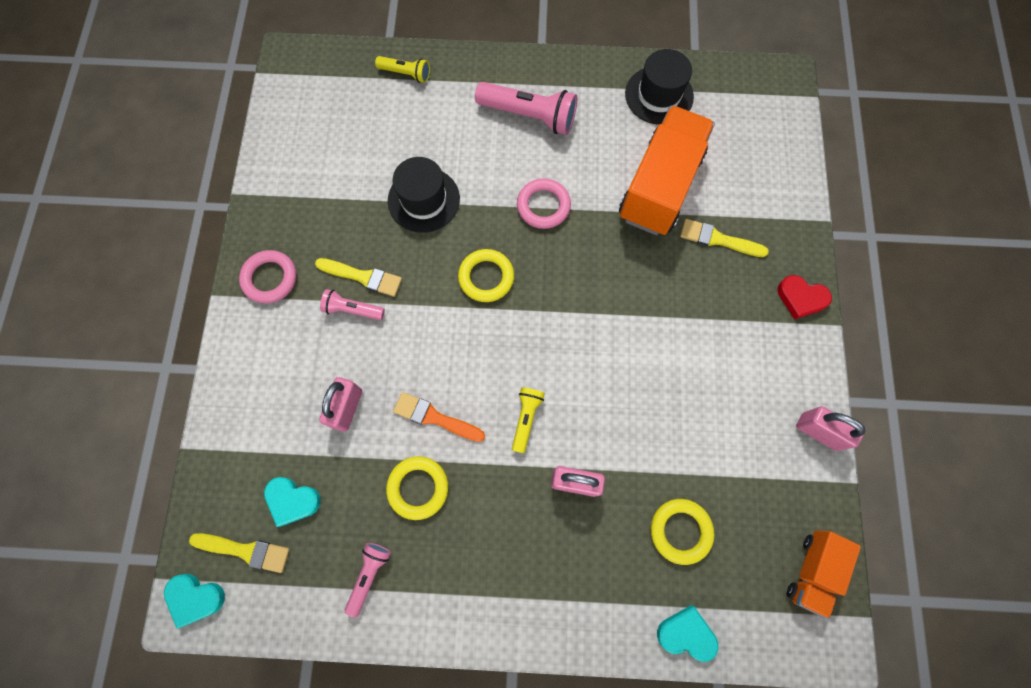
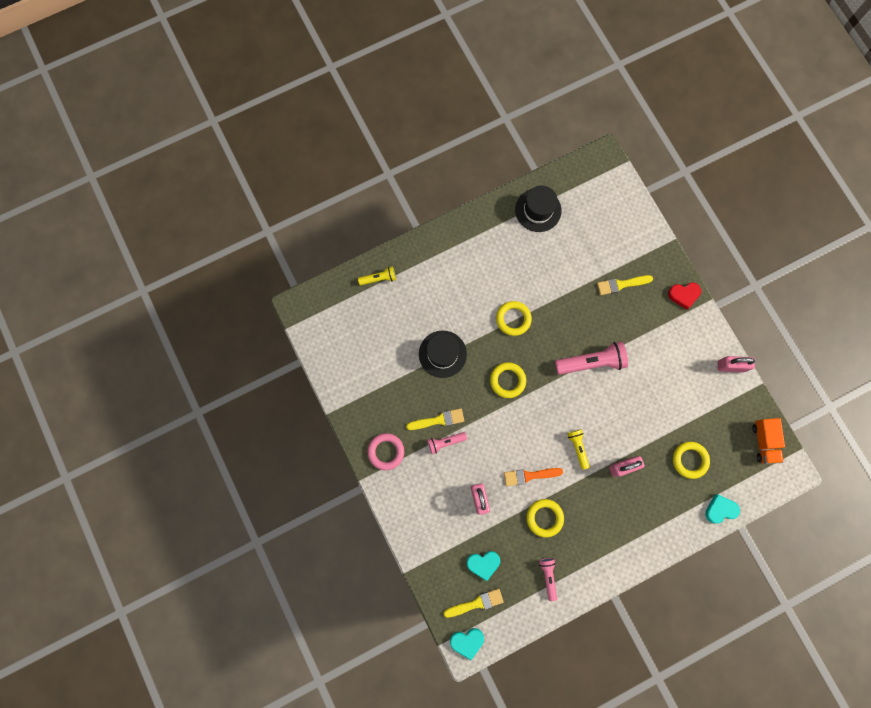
camera: 30 degrees left, 5 degrees up
pink flashlight [475,82,577,135] -> pink flashlight moved to [555,342,628,375]
pink ring [517,178,571,229] -> yellow ring [496,301,532,336]
orange truck [619,106,715,235] -> none

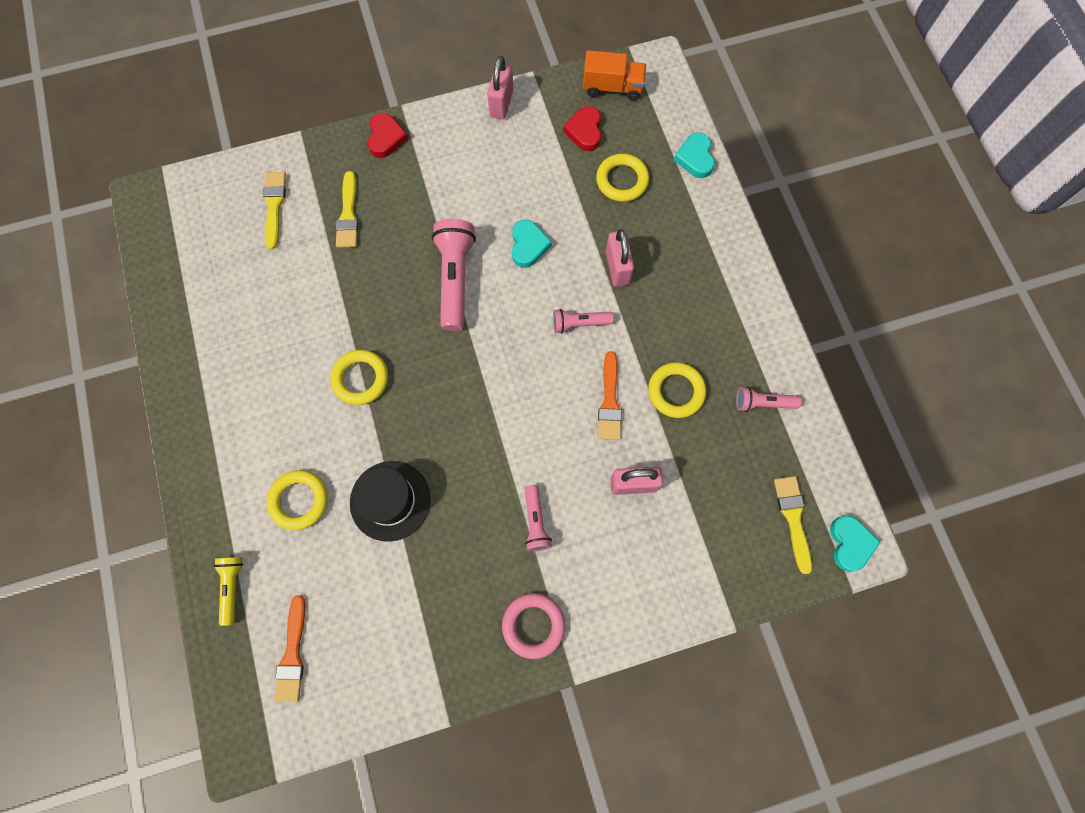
camera: 80 degrees left, 5 degrees down
yellow brush [406,408,464,430] -> yellow brush moved to [263,172,286,250]
turquoise heart [467,551,500,581] -> turquoise heart moved to [512,220,552,268]
yellow ring [490,362,526,398] -> yellow ring moved to [267,470,328,530]
black hat [515,186,562,232] -> none
yellow flashlight [567,429,590,470] -> pink flashlight [553,309,614,333]
none -> orange brush [274,595,305,702]
none -> red heart [563,106,601,151]

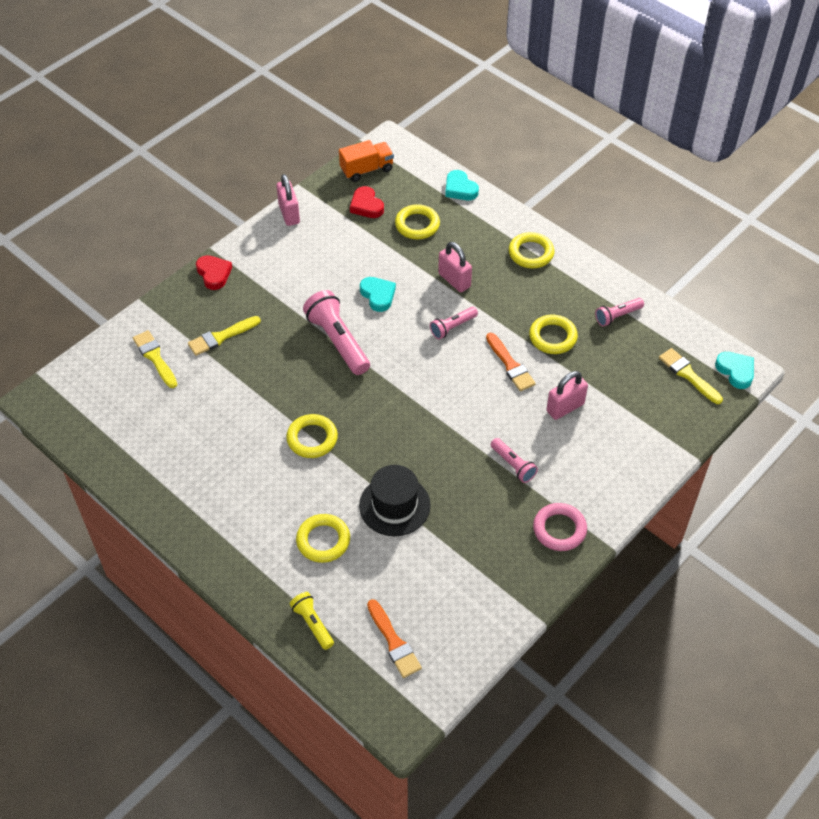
camera: 30 degrees left, 20 degrees down
yellow brush [336,171,358,248] -> yellow brush turned 90 degrees clockwise [188,316,261,356]
none -> yellow ring [509,232,554,268]

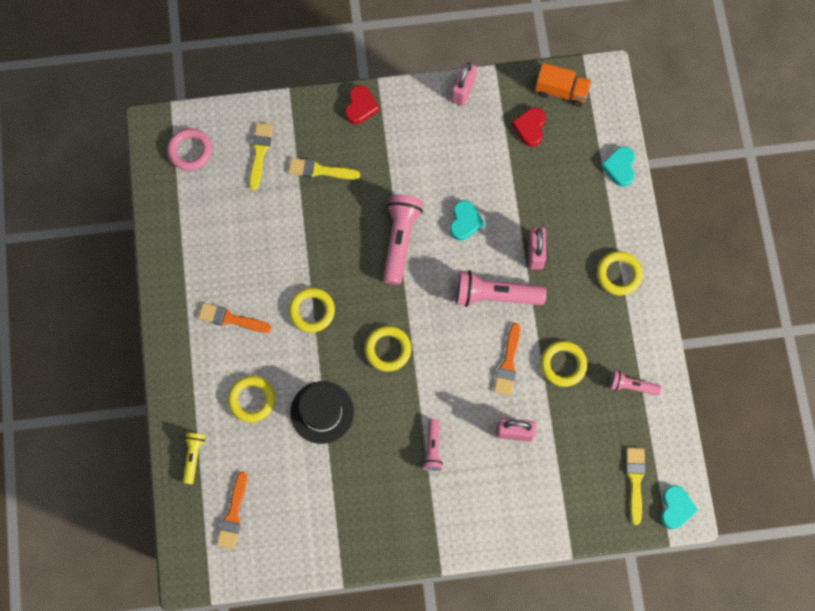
camera: 40 degrees right, 20 degrees up
yellow ring [395,204,440,239] -> yellow ring moved to [364,326,411,372]
pink flashlight [430,307,478,339] -> pink flashlight [456,270,546,307], size x1.81
pink ring [533,503,587,551] -> pink ring moved to [167,128,212,171]
none -> orange brush [198,303,272,333]

